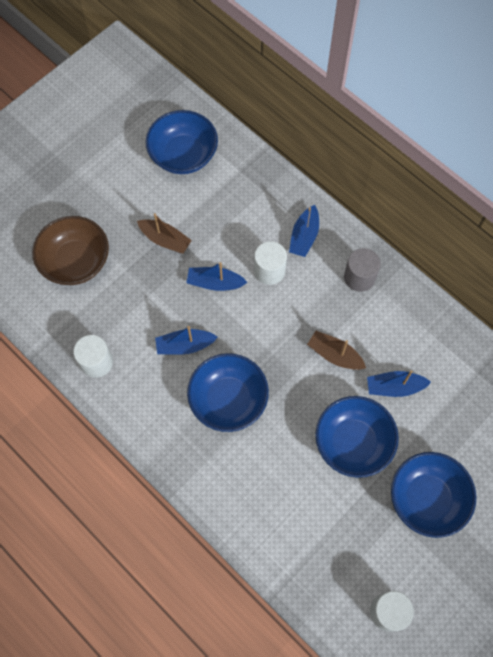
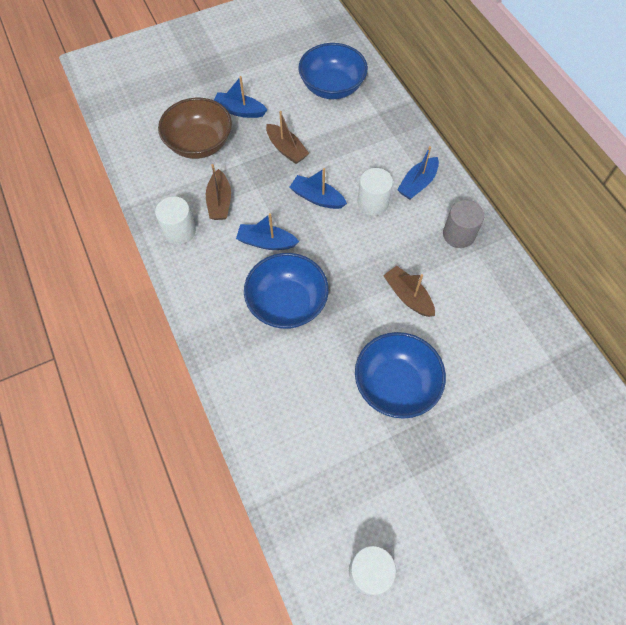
camera: 20 degrees right, 5 degrees down
blue boat [367,370,431,397] -> blue boat moved to [214,76,267,118]
blue bowl [391,452,476,538] -> none
none -> brown boat [206,164,231,220]

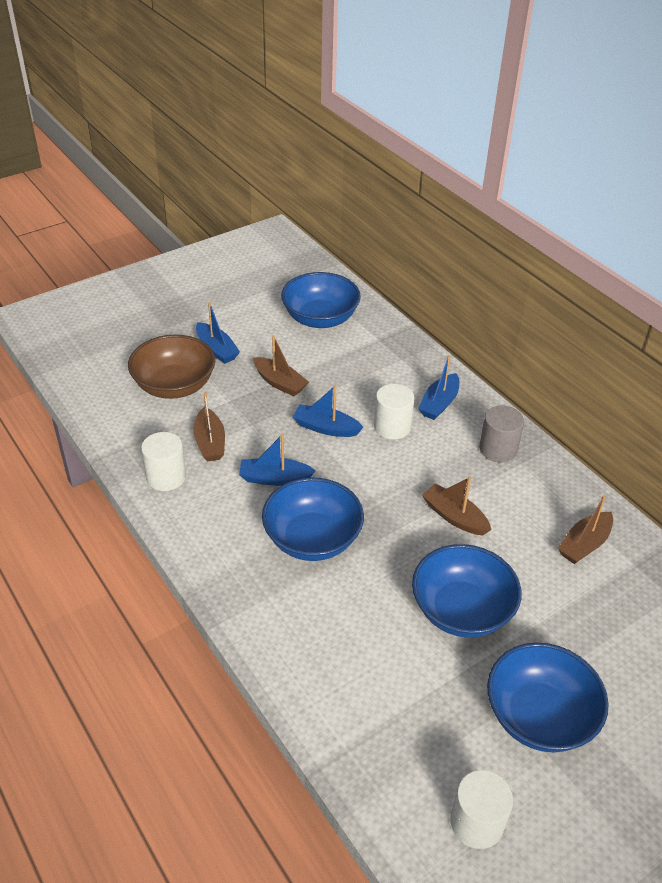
camera: 10 degrees left, 20 degrees down
blue boat [214,76,267,118] -> blue boat turned 135 degrees counterclockwise [196,302,240,364]
none -> blue bowl [487,642,609,753]
none -> brown boat [558,495,613,564]

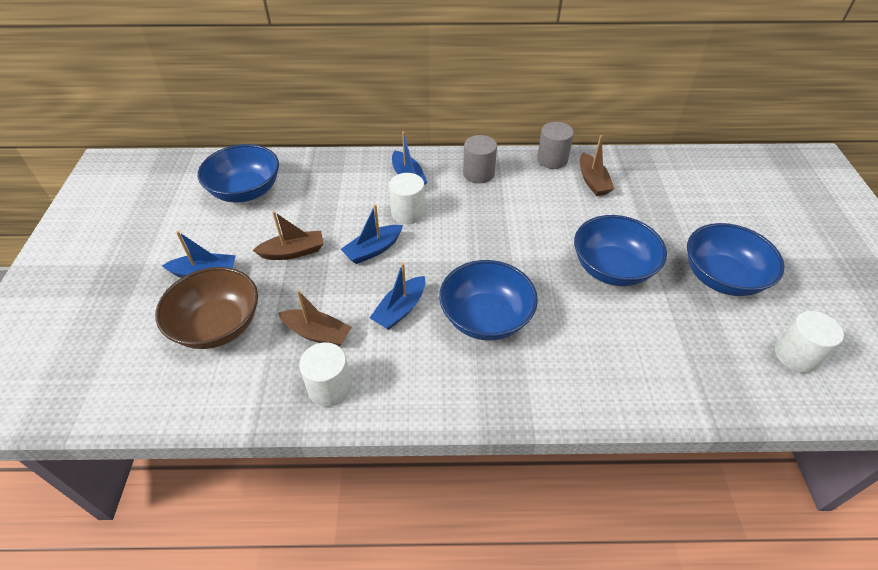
camera: 55 degrees left, 5 degrees up
brown boat [422,477,491,535] -> none
none -> grey cylinder [537,122,574,169]

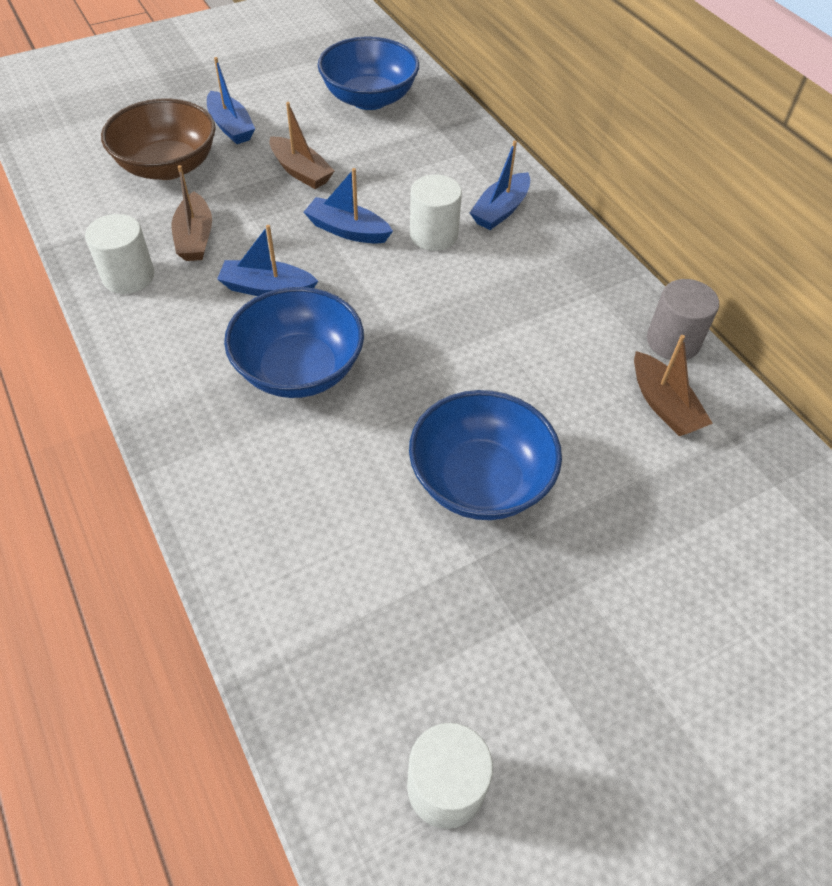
camera: 60 degrees right, 5 degrees up
grey cylinder [463,135,497,183] -> none
brown boat [580,135,615,196] -> brown boat turned 75 degrees counterclockwise [634,335,713,436]
blue bowl [687,223,785,296] -> none

